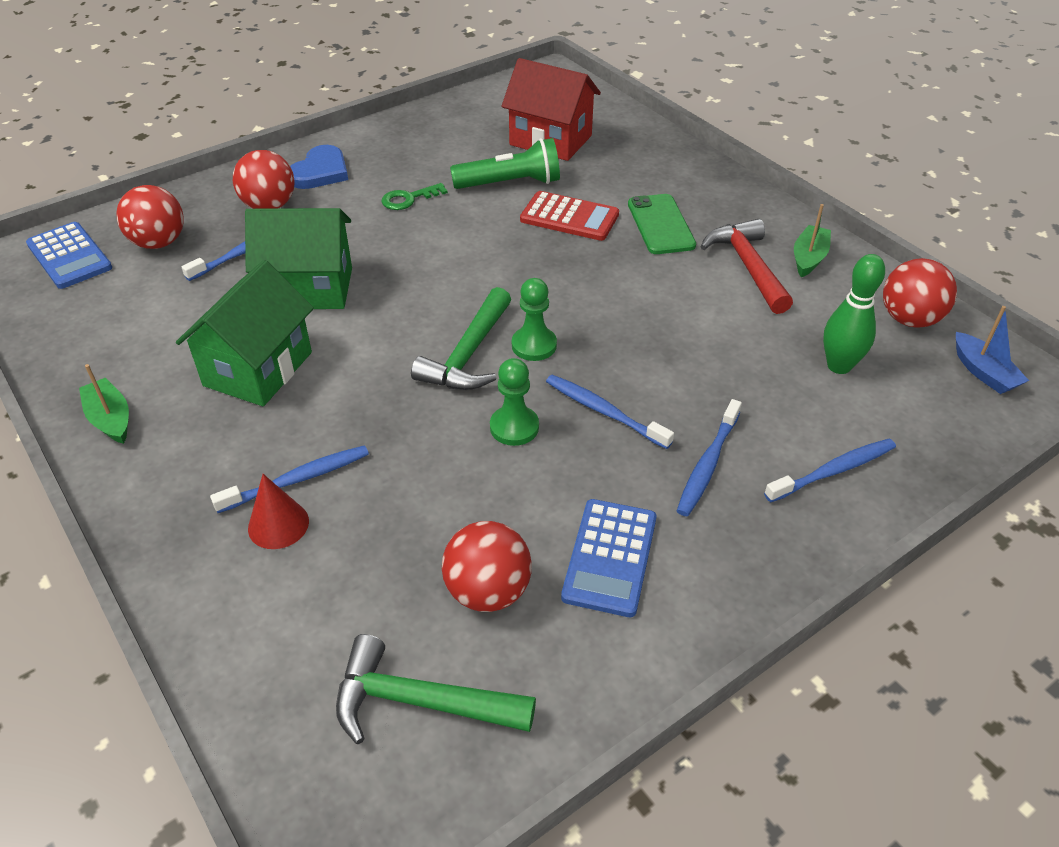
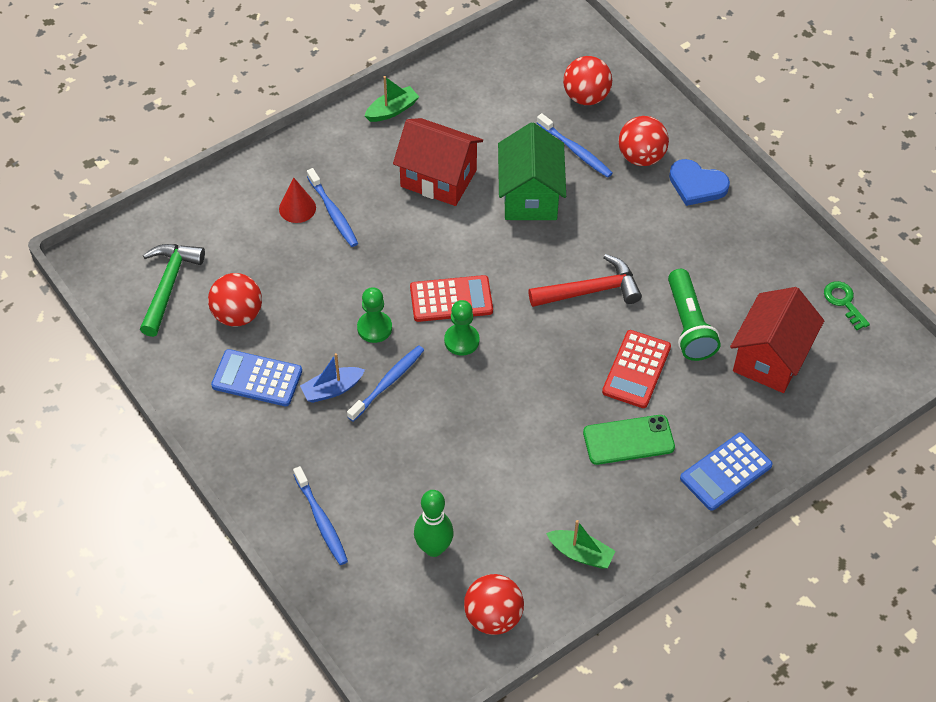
camera: 90 degrees right, 10 degrees up
blue calculator [26,222,112,289] -> blue calculator moved to [680,432,773,511]
green house [176,260,314,406] -> red house [393,118,483,206]
green key [381,183,448,210] -> green key moved to [824,281,870,330]
green hammer [411,287,511,390] -> red calculator [410,275,493,322]
blue toothbrush [677,399,742,516] -> none
red hammer [701,219,793,314] -> red hammer moved to [528,254,642,307]
blue boat [956,306,1029,394] -> blue boat moved to [300,353,365,403]

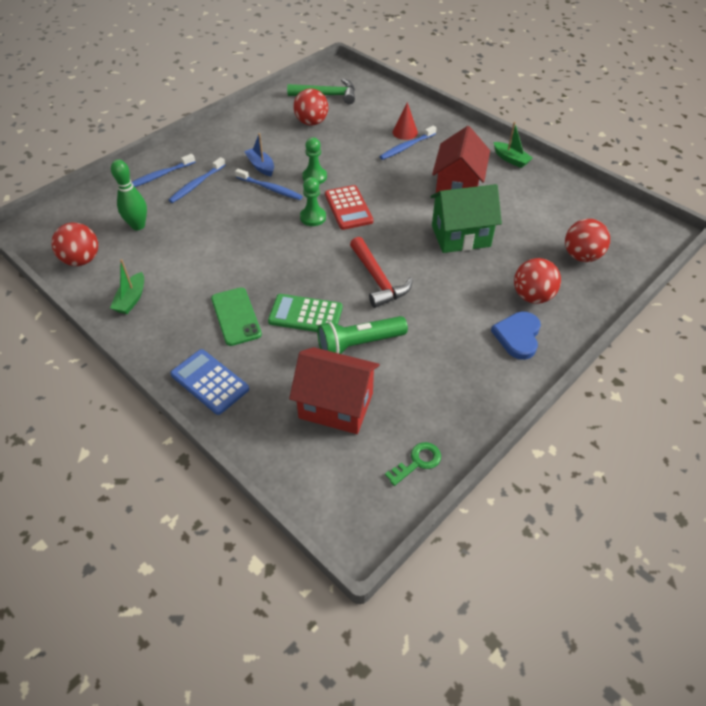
camera: 80 degrees right, 5 degrees down
blue calculator [211,349,302,406] -> none
blue toothbrush [537,113,613,178] -> blue toothbrush moved to [169,157,225,203]
red calculator [602,330,671,408] -> green calculator [268,294,343,332]

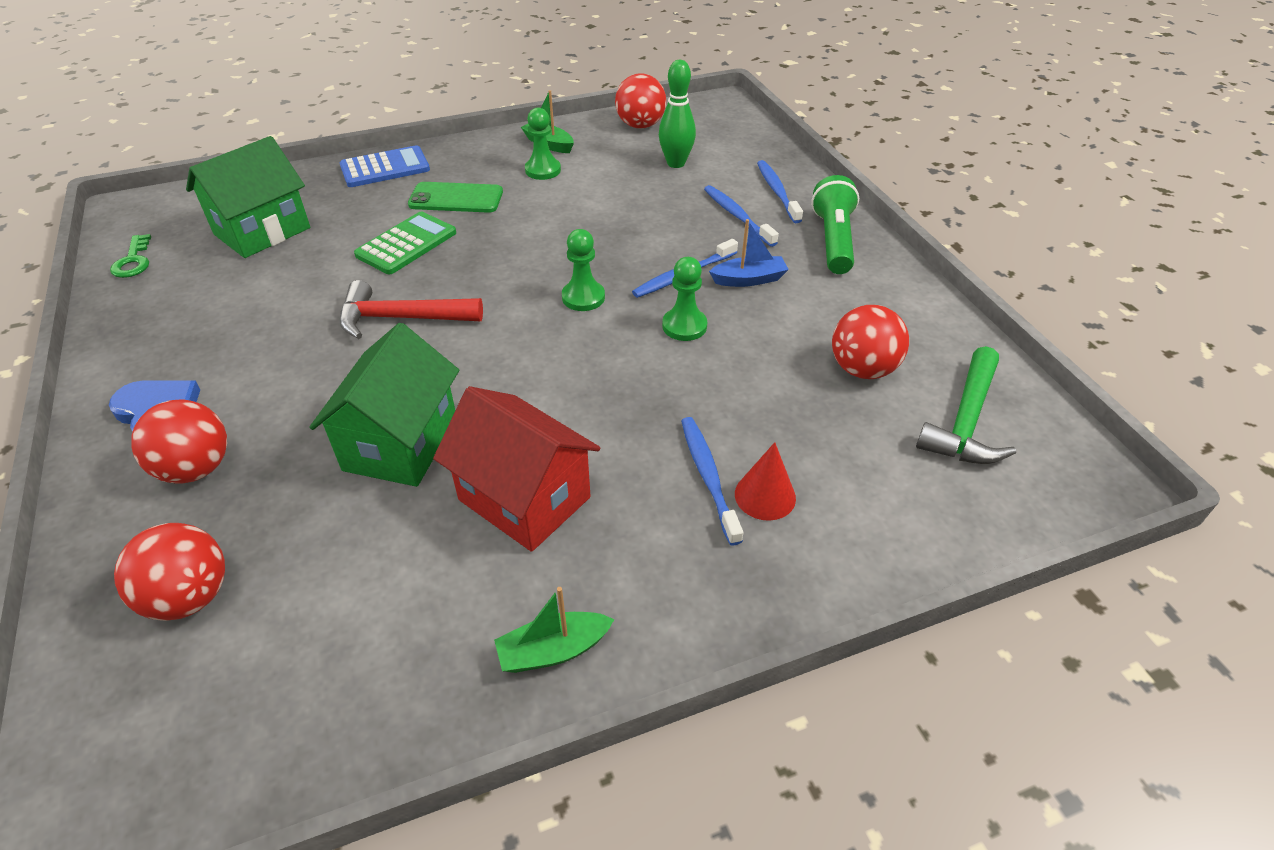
camera: 115 degrees right, 5 degrees down
red house [289,347,380,434] -> green house [186,136,310,258]
green flashlight [317,316,408,354] -> green flashlight moved to [811,175,859,274]
red calculator [325,185,373,230] -> none
none -> green pawn [525,107,561,180]

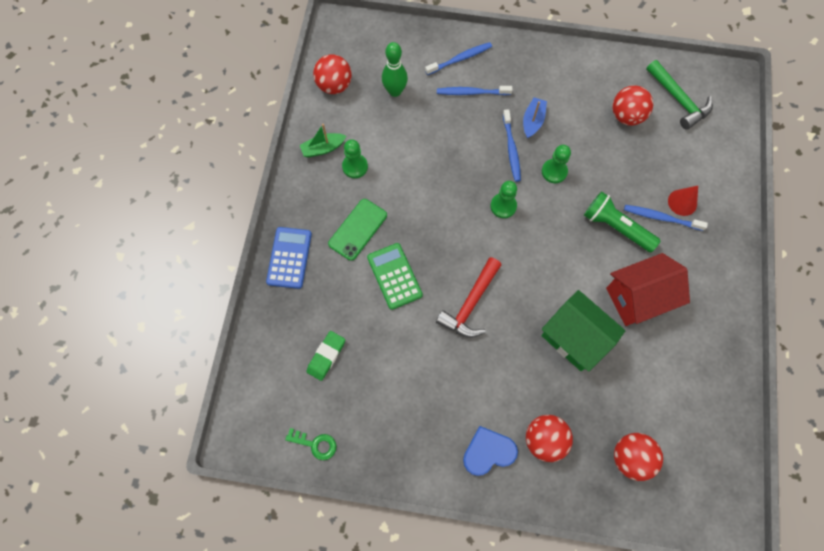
camera: 60 degrees left, 25 degrees up
green house [186,136,310,258] -> green eraser [306,331,345,381]
green boat [494,587,615,673] -> none
blue toothbrush [757,160,803,223] -> blue toothbrush turned 135 degrees clockwise [425,42,492,75]
green flashlight [811,175,859,274] -> green flashlight moved to [584,191,661,252]

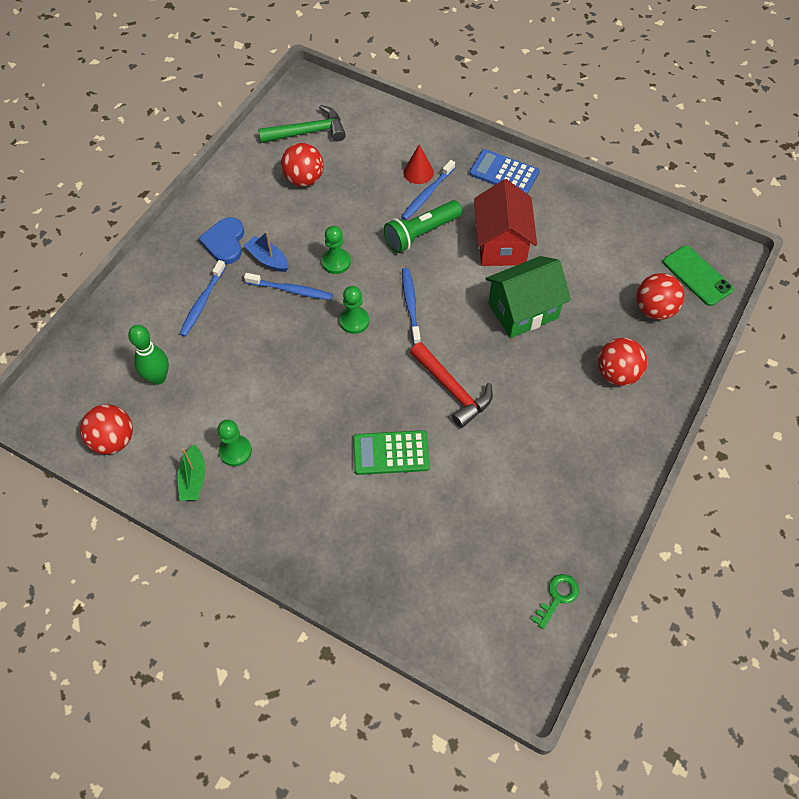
camera: 70 degrees left, 10 degrees down
blue calculator [266,227,312,289] -> blue calculator moved to [469,149,540,194]
green eraser [306,331,345,381] -> none
green phone [328,199,387,261] -> green phone moved to [663,245,734,306]
blue toothbrush [425,42,492,75] -> blue toothbrush moved to [402,268,421,345]
blue heart [463,426,518,476] -> blue heart moved to [198,217,244,264]

